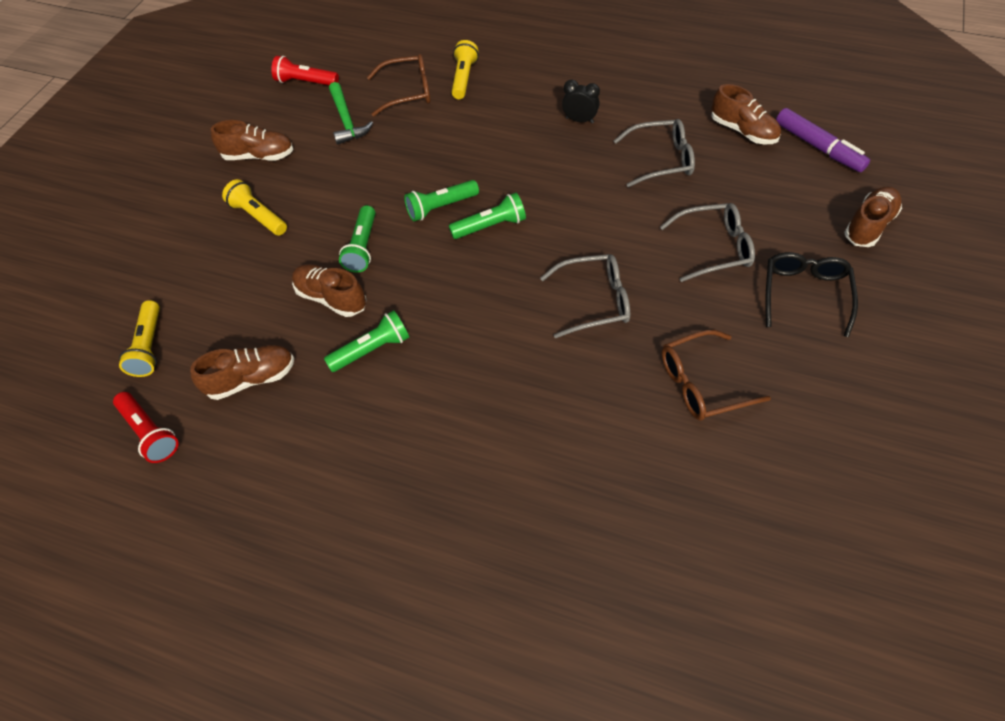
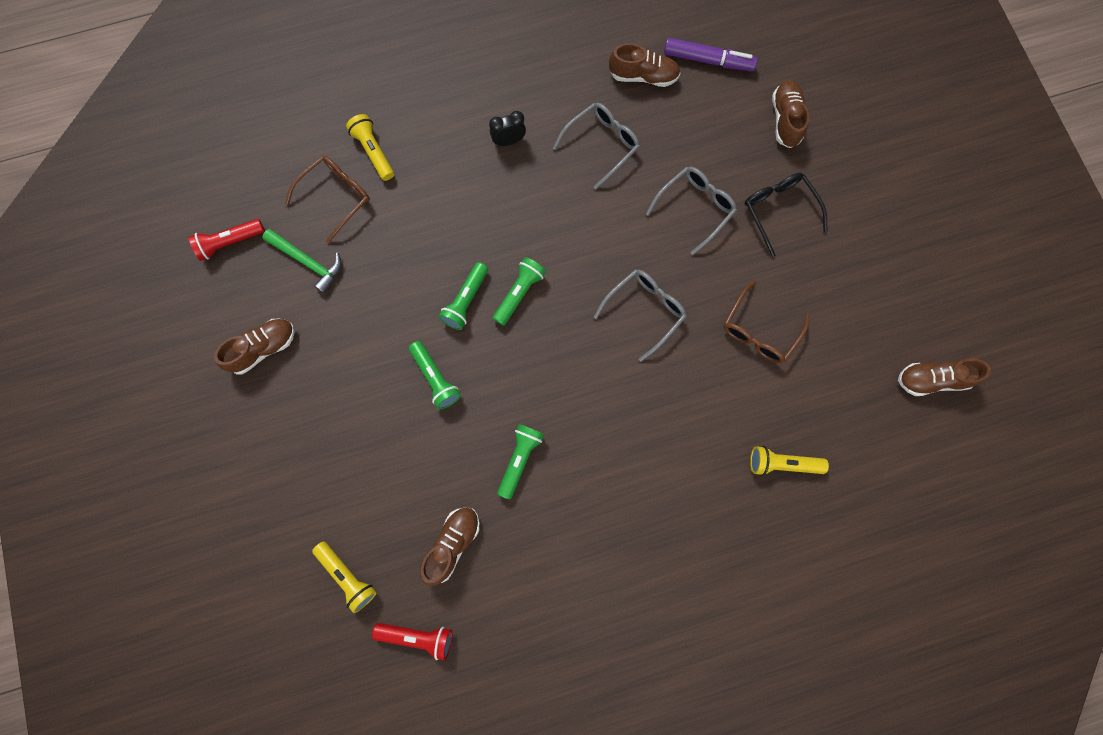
camera: 40 degrees left, 20 degrees up
yellow flashlight [222,179,287,235] -> yellow flashlight moved to [750,446,829,476]
brown shoe [292,264,367,317] -> brown shoe moved to [898,358,991,396]

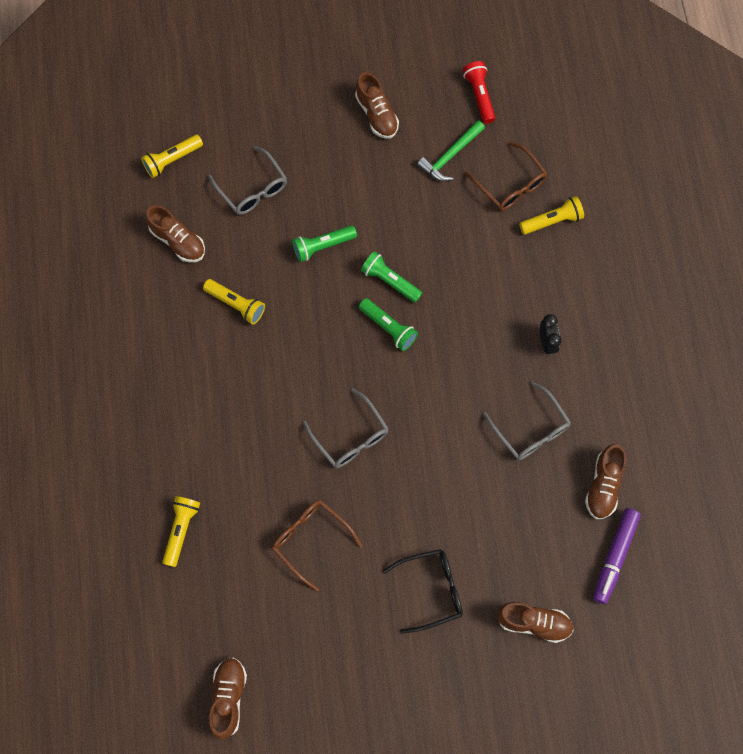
camera: 100 degrees right, 5 degrees down
red flashlight [372,623,452,660] -> none
green flashlight [497,424,544,500] -> yellow flashlight [203,279,265,324]
grey glasses [646,167,737,255] -> grey glasses moved to [208,146,287,215]

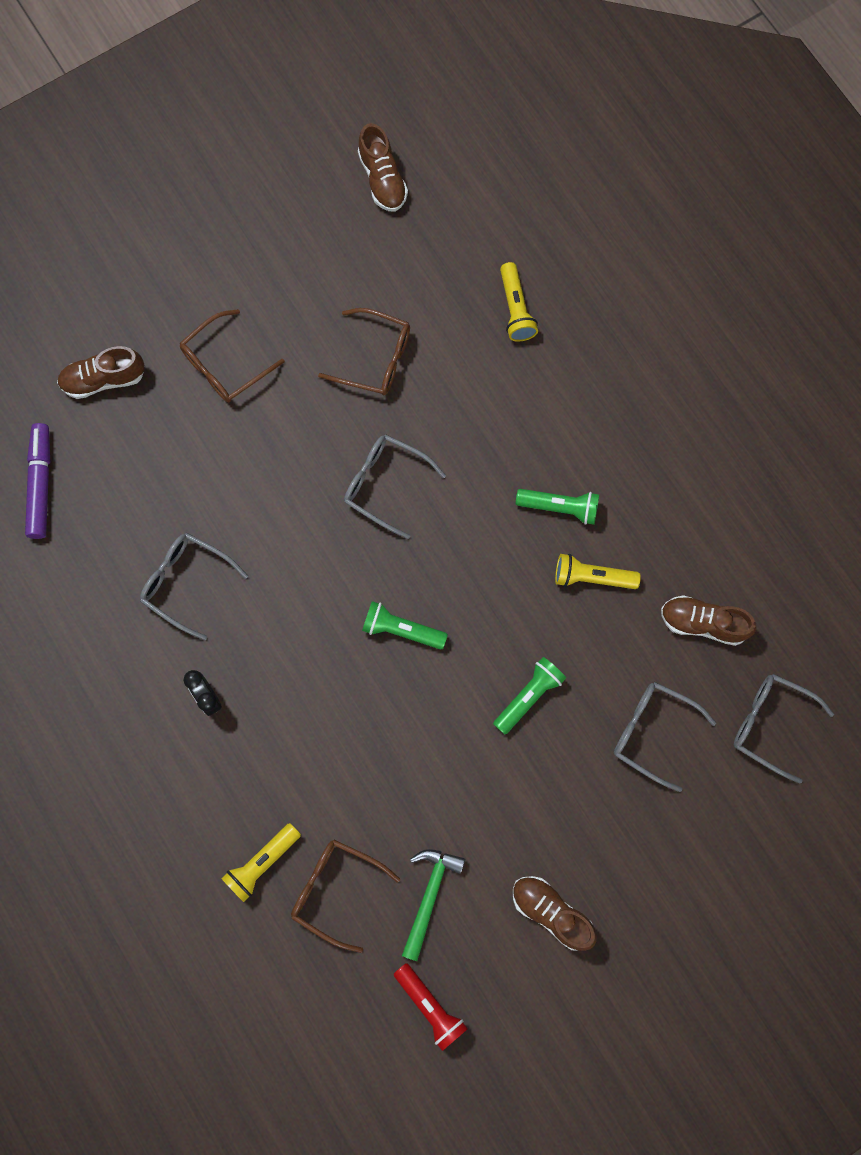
camera: 155 degrees right, 5 degrees up
yellow flashlight [141,135,203,178] -> grey glasses [734,674,834,783]
green flashlight [361,251,422,303] -> green flashlight moved to [516,489,599,525]
black glasses [383,549,463,633] -> brown glasses [180,309,285,402]
brown shoe [585,444,626,519] -> none

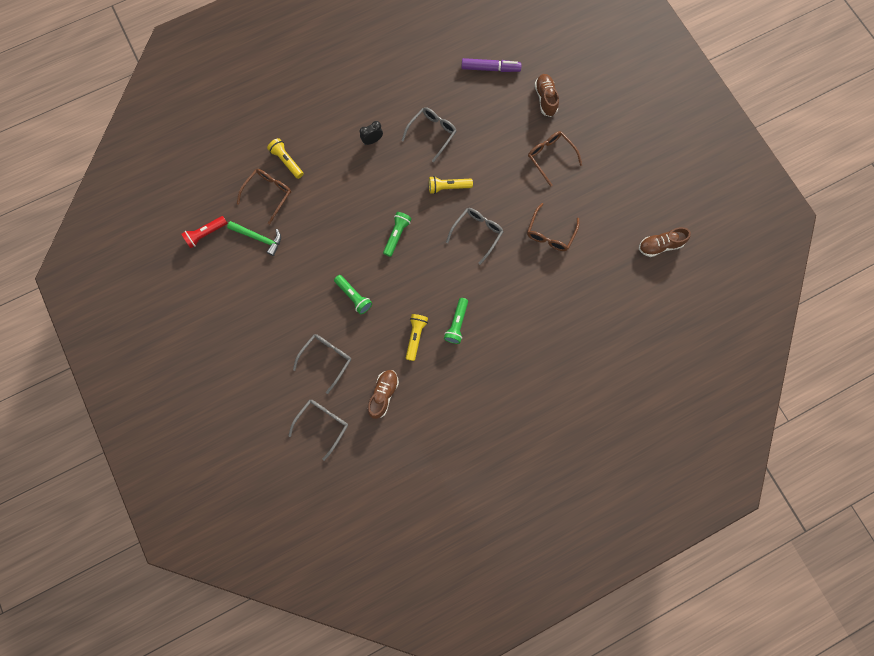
camera: 95 degrees right, 0 degrees up
yellow flashlight [500,262,538,342] -> yellow flashlight moved to [429,176,473,194]
brown shoe [513,876,597,951] -> none

